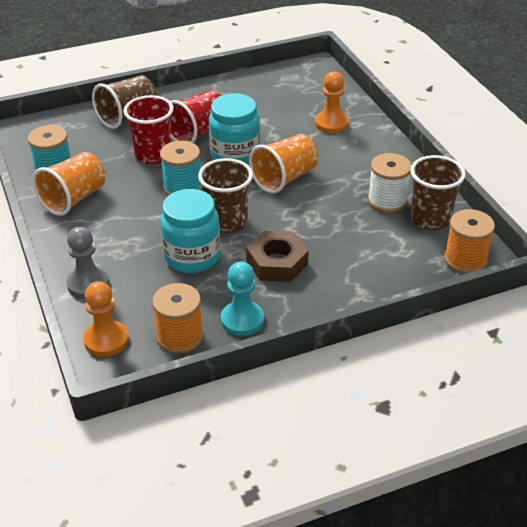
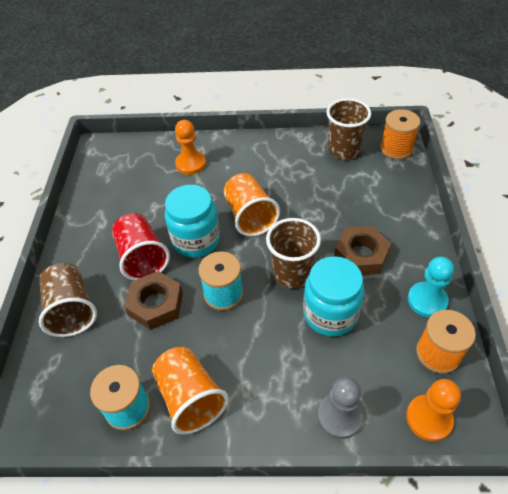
camera: 65 degrees left, 10 degrees up
red cup [124,95,174,164] -> brown nut [124,271,183,330]
white spool [368,153,412,213] -> none

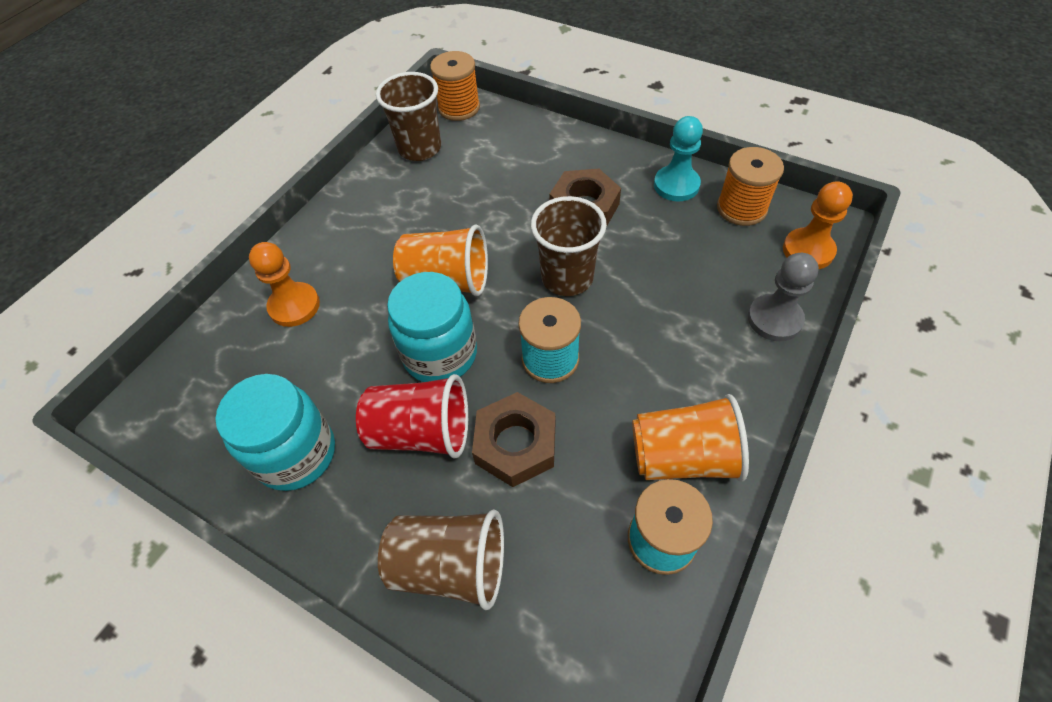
camera: 60 degrees left, 5 degrees up
turquoise jar [303,256,364,336] -> turquoise jar moved to [215,374,335,491]

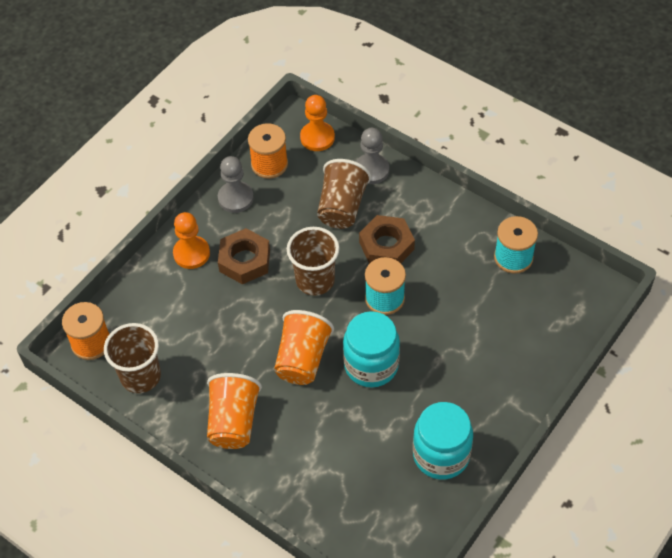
camera: 85 degrees left, 0 degrees up
orange pawn [249,242,320,327] -> orange pawn moved to [173,212,210,269]
red cup [356,374,468,458] -> none
brown cup [378,509,504,610] -> brown cup moved to [317,159,371,229]
brown nut [472,392,555,487] -> brown nut moved to [359,215,415,264]
orange cup [632,394,749,482] -> orange cup moved to [207,373,262,449]
turquoise pawn [654,116,703,201] -> grey pawn [218,156,254,213]

